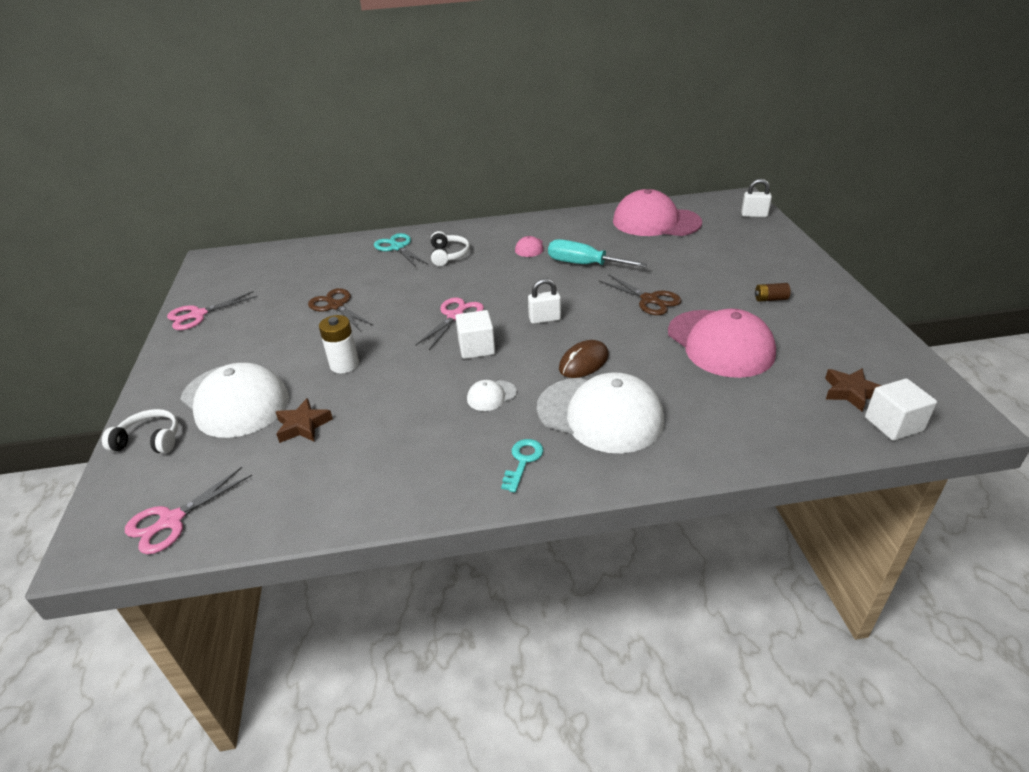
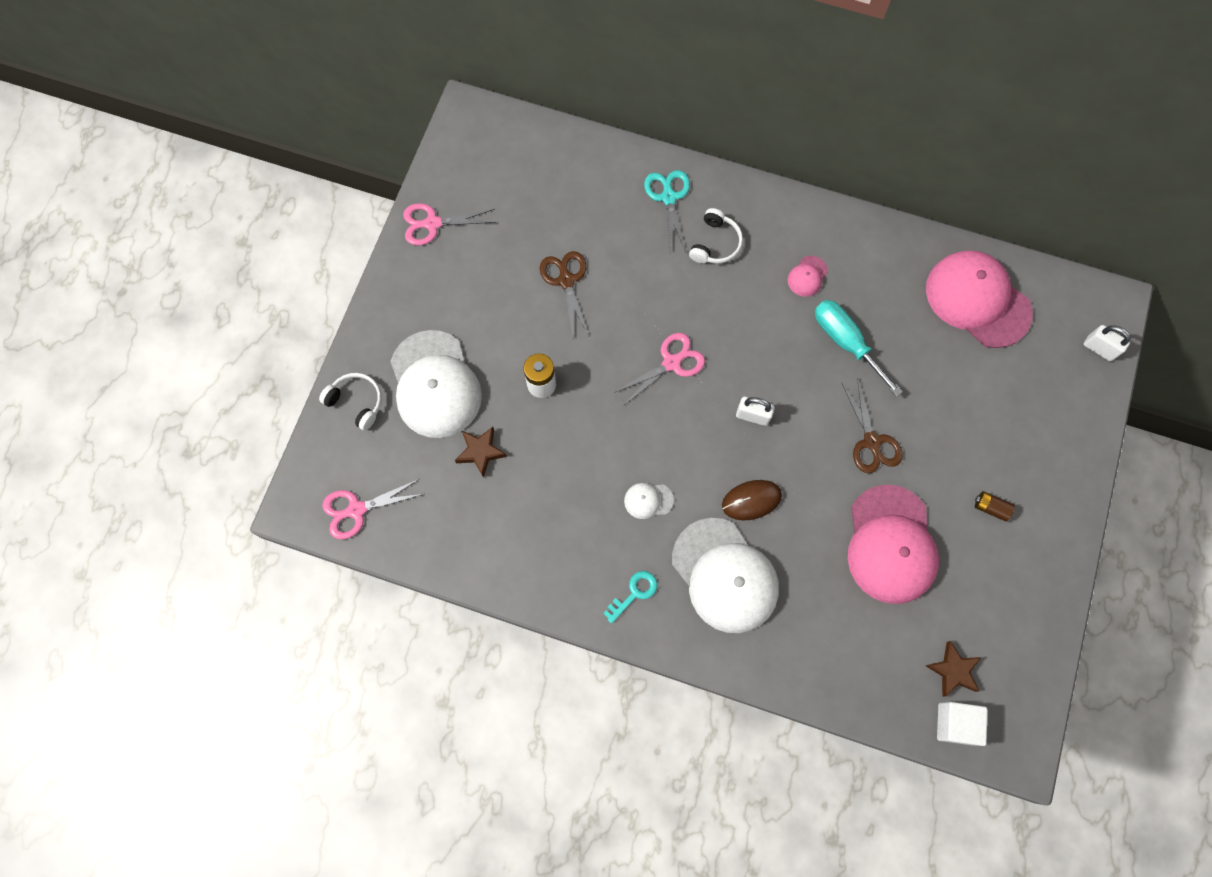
camera: 25 degrees right, 35 degrees up
white cube [455,310,495,359] -> none

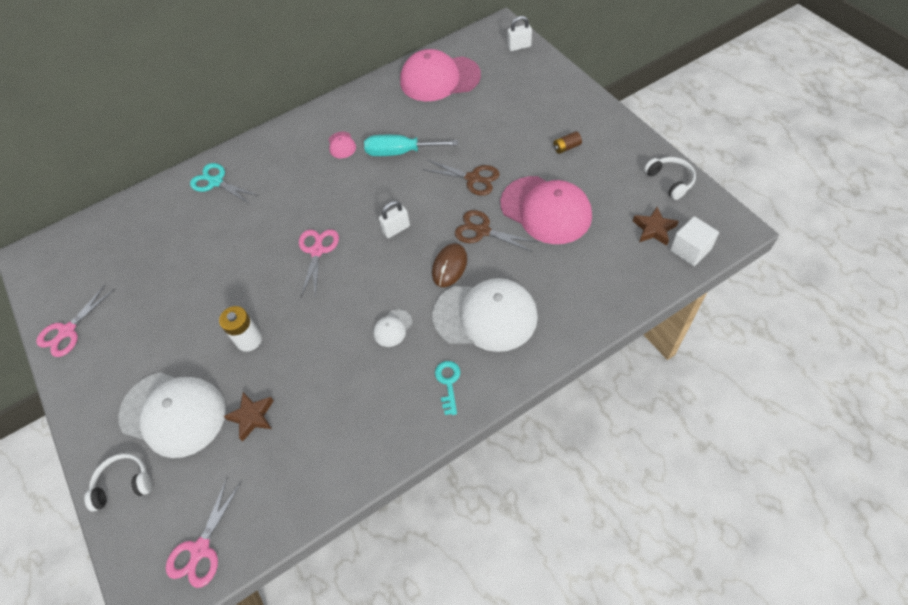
camera: 45 degrees left, 15 degrees down
brown scissors [540,251,589,336] -> brown scissors moved to [455,210,537,252]
white headphones [689,208,743,264] -> white headphones moved to [644,157,696,200]

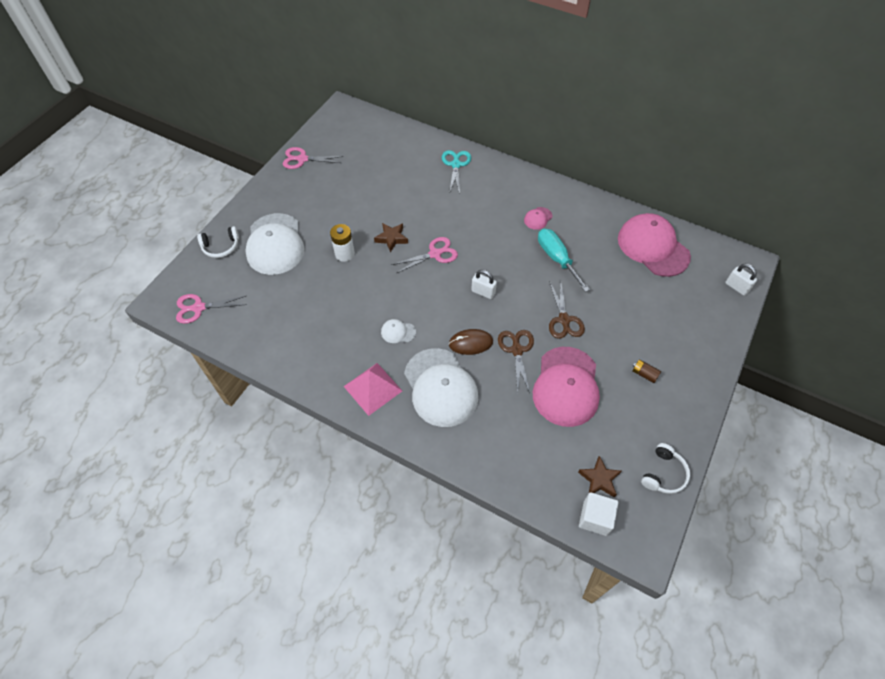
camera: 55 degrees right, 0 degrees up
white headphones [84,454,152,512] -> white headphones turned 120 degrees clockwise [197,226,239,258]
brown star [223,392,274,441] -> brown star moved to [374,223,408,252]
turquoise key [435,361,461,415] -> pink pyramid [344,363,402,416]

